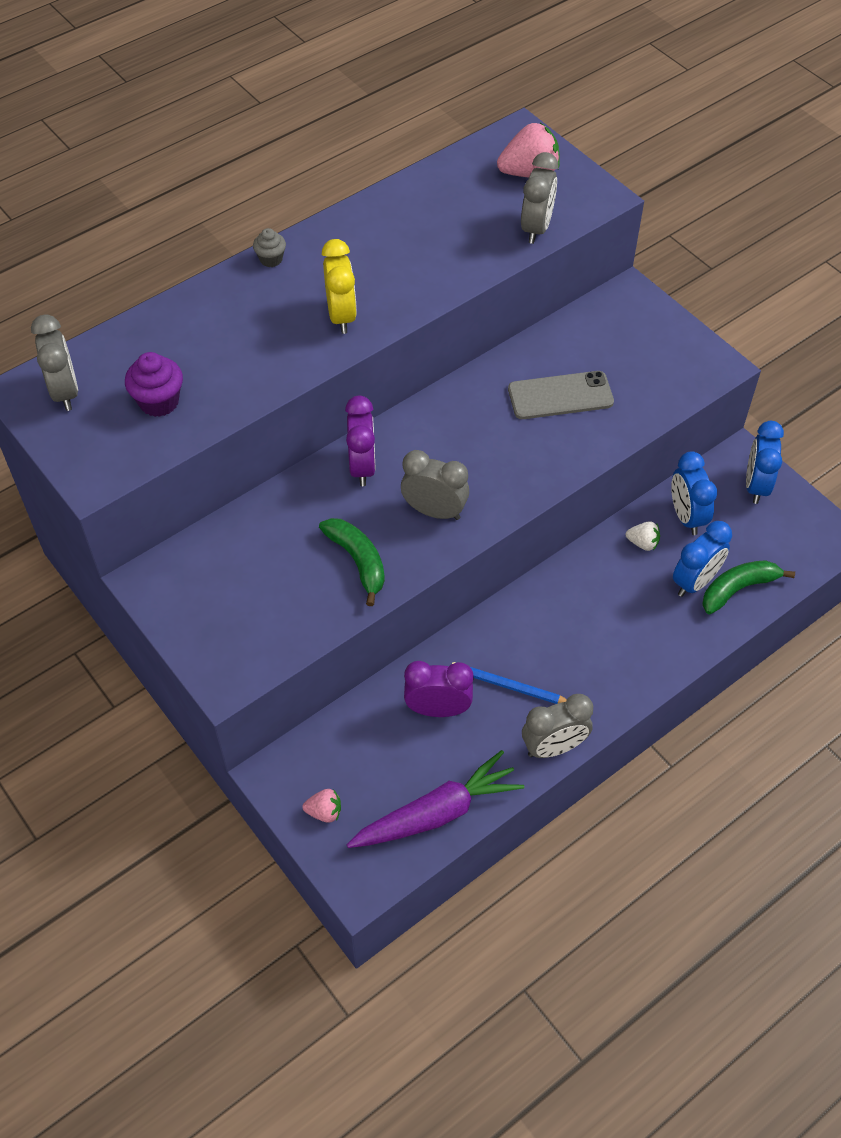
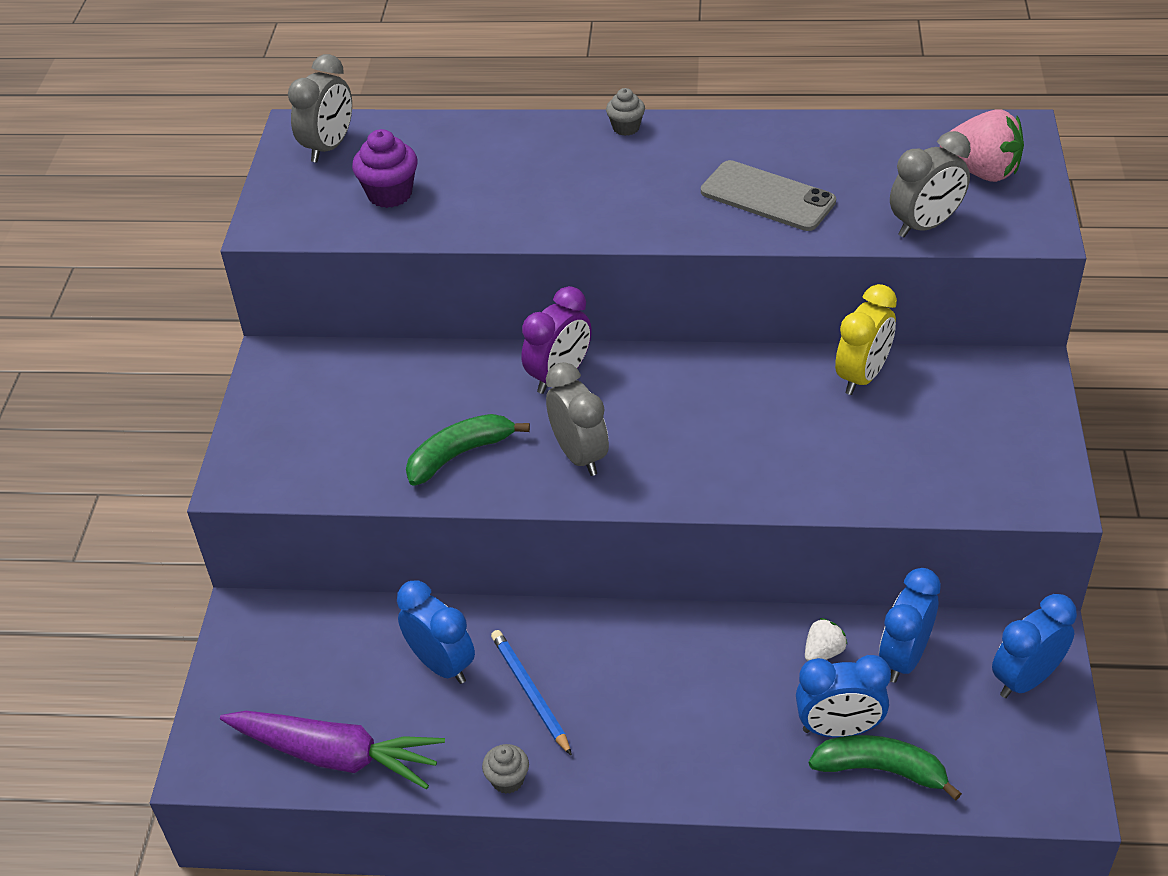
camera: 45 degrees right, 10 degrees down
pink strawberry [302,789,341,823] -> none
green banana [319,518,385,606] -> green banana turned 135 degrees counterclockwise [406,414,530,486]
yellow clock [322,239,357,334] -> yellow clock moved to [835,284,897,395]
purple clock [404,661,474,717] -> blue clock [397,581,475,684]
grey phone [508,371,614,419] -> grey phone moved to [701,160,836,231]
grey clock [522,694,593,758] -> grey cupcake [482,744,529,794]
white strawberry [626,521,660,551] -> white strawberry turned 105 degrees counterclockwise [805,618,847,661]

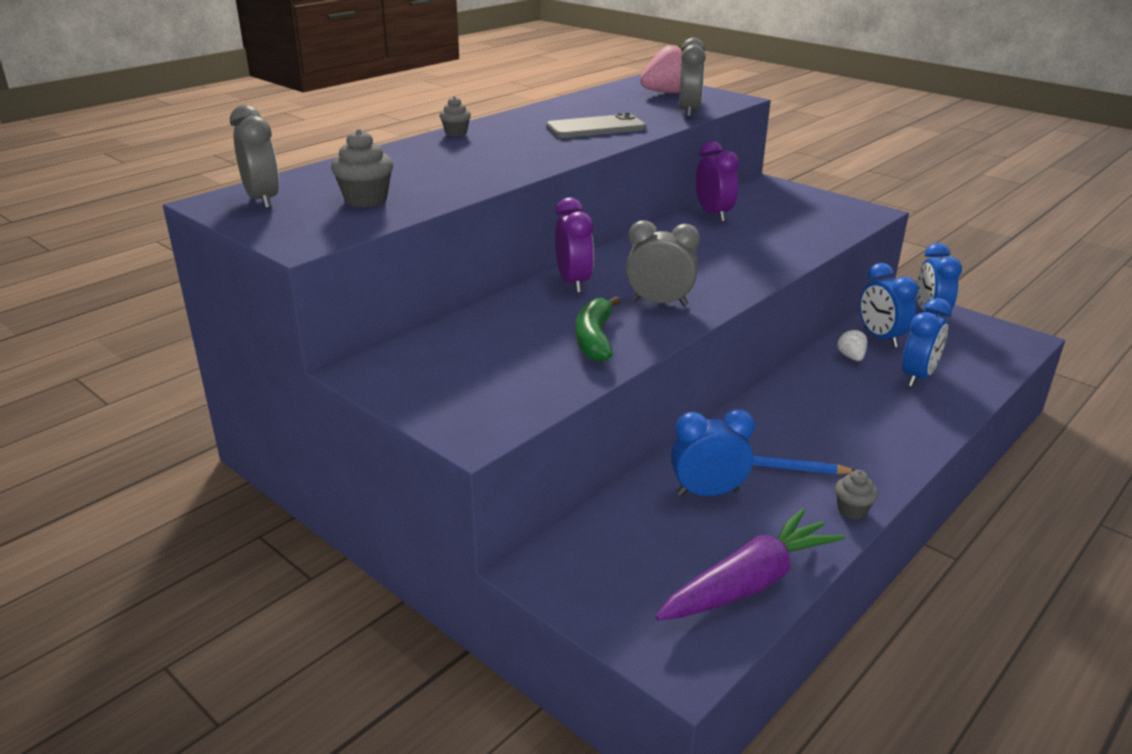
camera: 55 degrees left, 15 degrees down
purple cupcake [352,129,417,208] -> grey cupcake [331,129,393,208]
green banana [809,735,962,800] -> none
yellow clock [835,284,897,395] -> purple clock [696,141,739,222]

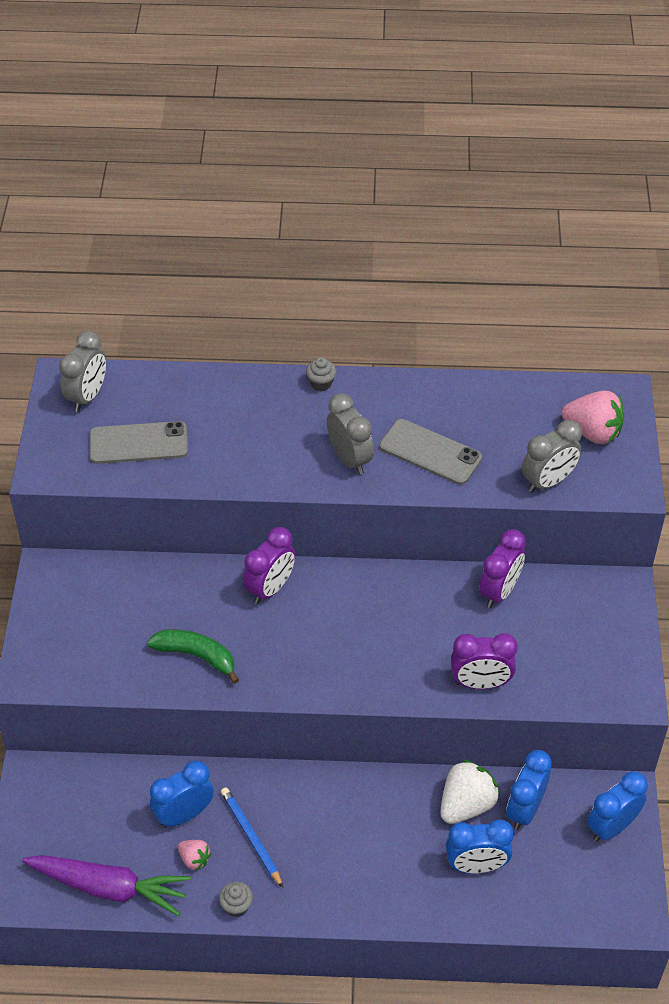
camera: 50 degrees right, 20 degrees up
grey cupcake [331,129,393,208] -> grey phone [89,421,188,464]
green banana [575,296,621,362] -> green banana turned 60 degrees clockwise [147,629,239,684]
grey clock [626,220,700,306] -> grey clock moved to [327,393,374,475]
blue clock [671,409,755,496] -> blue clock turned 75 degrees counterclockwise [150,761,214,828]
white strawberry [837,329,867,361] -> white strawberry [440,760,500,824], size x1.88
none -> pink strawberry [178,840,211,871]
none -> purple clock [451,633,518,689]

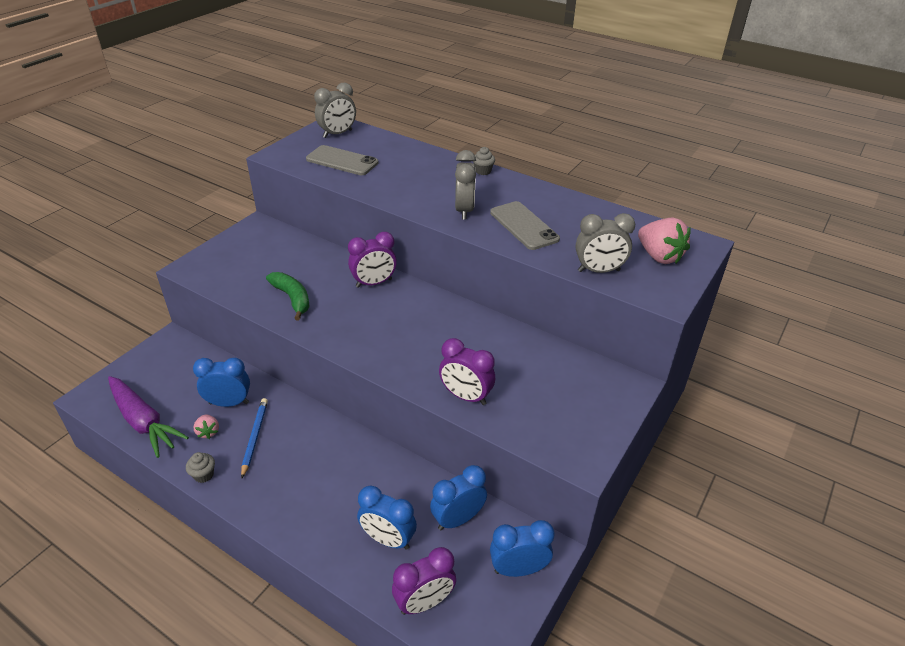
camera: 30 degrees right, 10 degrees down
white strawberry [440,760,500,824] -> none
purple clock [479,529,526,608] -> purple clock moved to [392,547,456,615]

